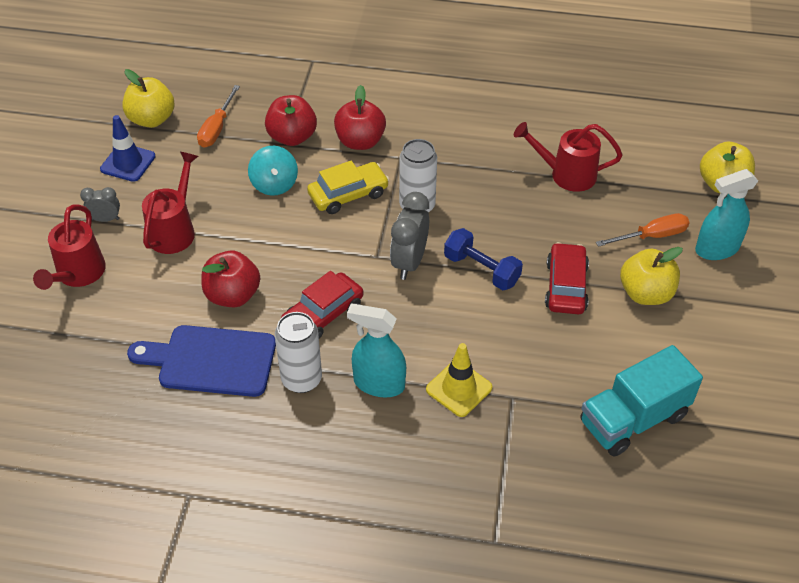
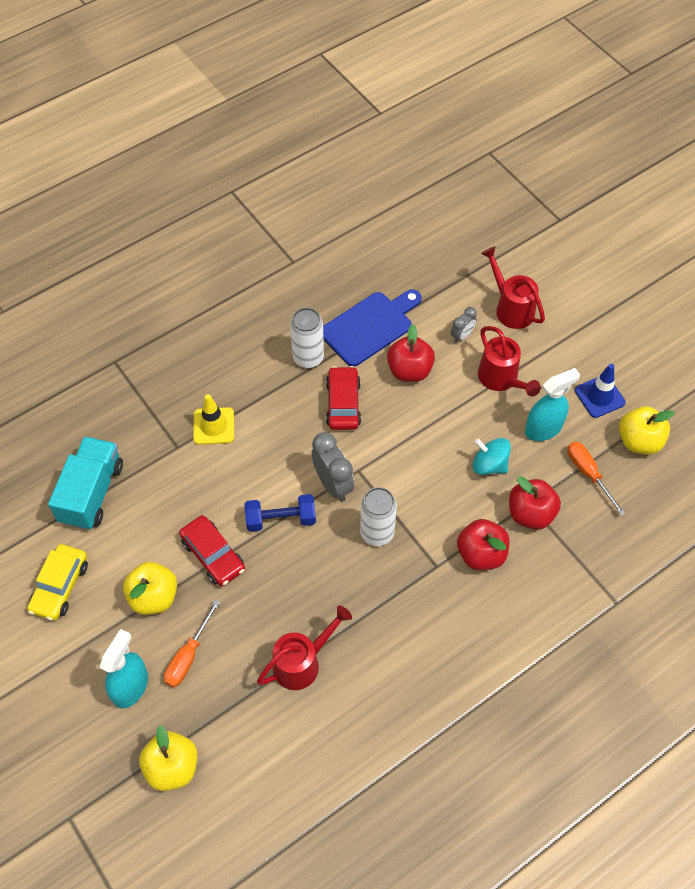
camera: 135 degrees right, 10 degrees up
grey clock [80,187,120,222] -> grey clock moved to [451,307,477,343]
yellow car [307,161,389,214] -> yellow car moved to [27,544,88,621]
turquoise spray bottle [347,304,406,397] -> turquoise spray bottle moved to [525,368,580,441]

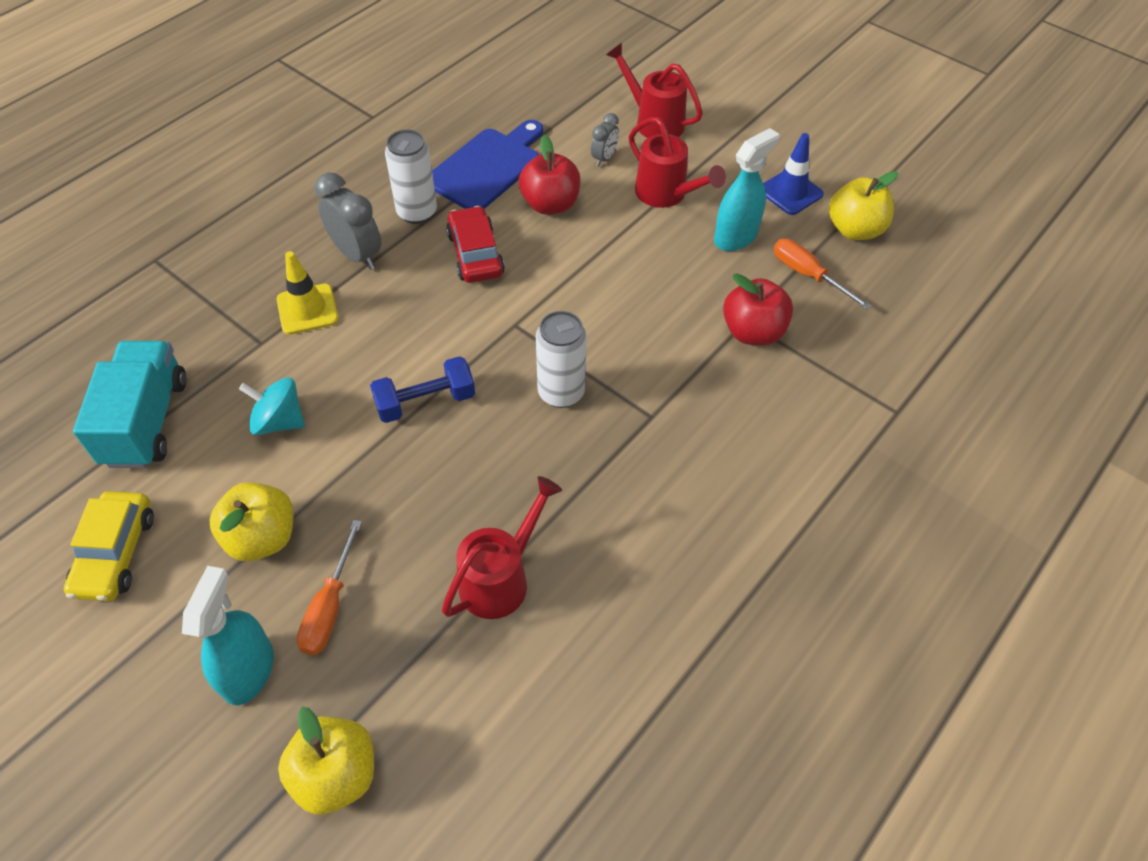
camera: 15 degrees left, 5 degrees down
red car [179,515,245,586] -> none
grey clock [312,432,354,502] -> grey clock moved to [314,172,381,270]
red apple [457,519,510,570] -> none
turquoise spinning top [472,438,511,475] -> turquoise spinning top moved to [239,377,305,435]

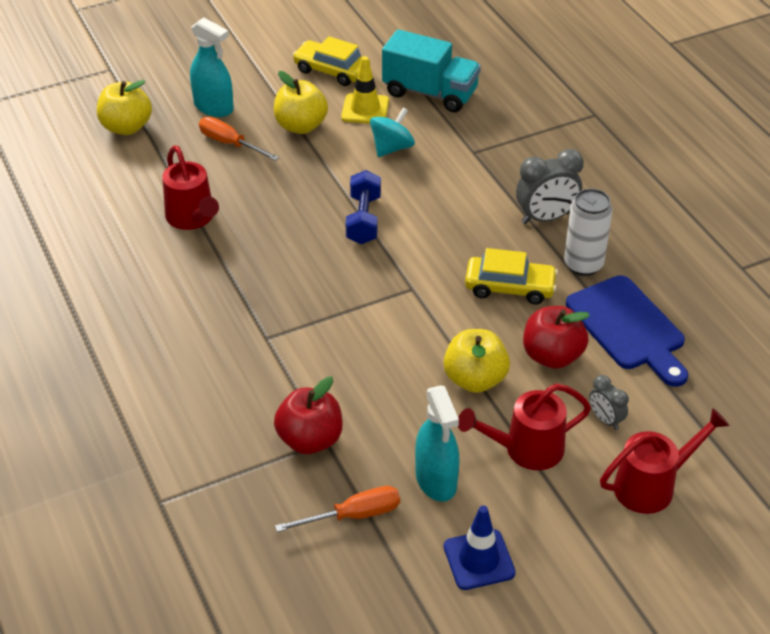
camera: 115 degrees right, 10 degrees down
yellow traffic cone [277,251,339,335] -> yellow traffic cone moved to [341,56,389,124]
red car [446,206,505,283] -> yellow car [465,248,558,305]
white can [536,311,587,408] -> none
yellow apple [829,171,898,240] -> yellow apple moved to [443,329,510,393]

